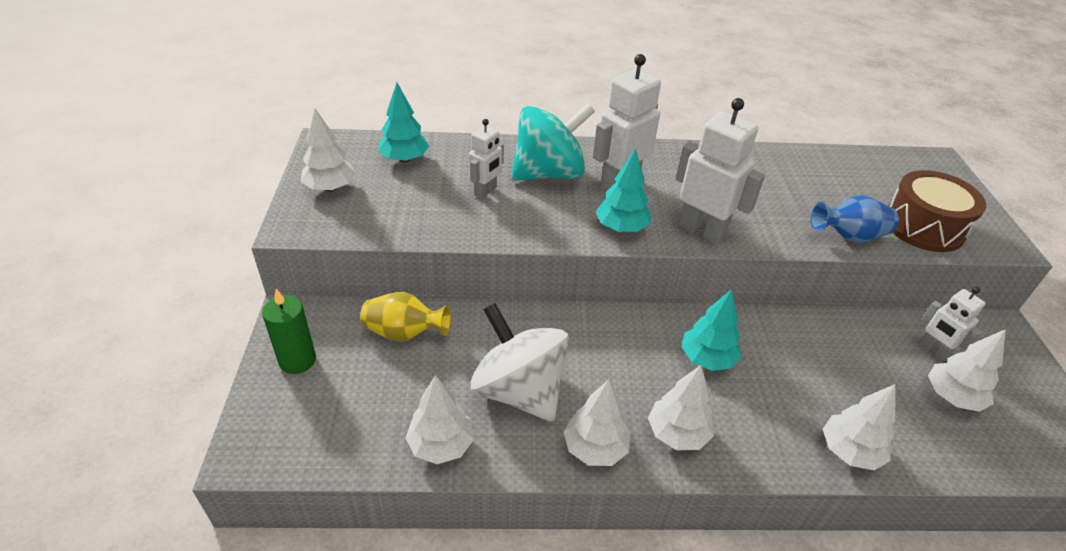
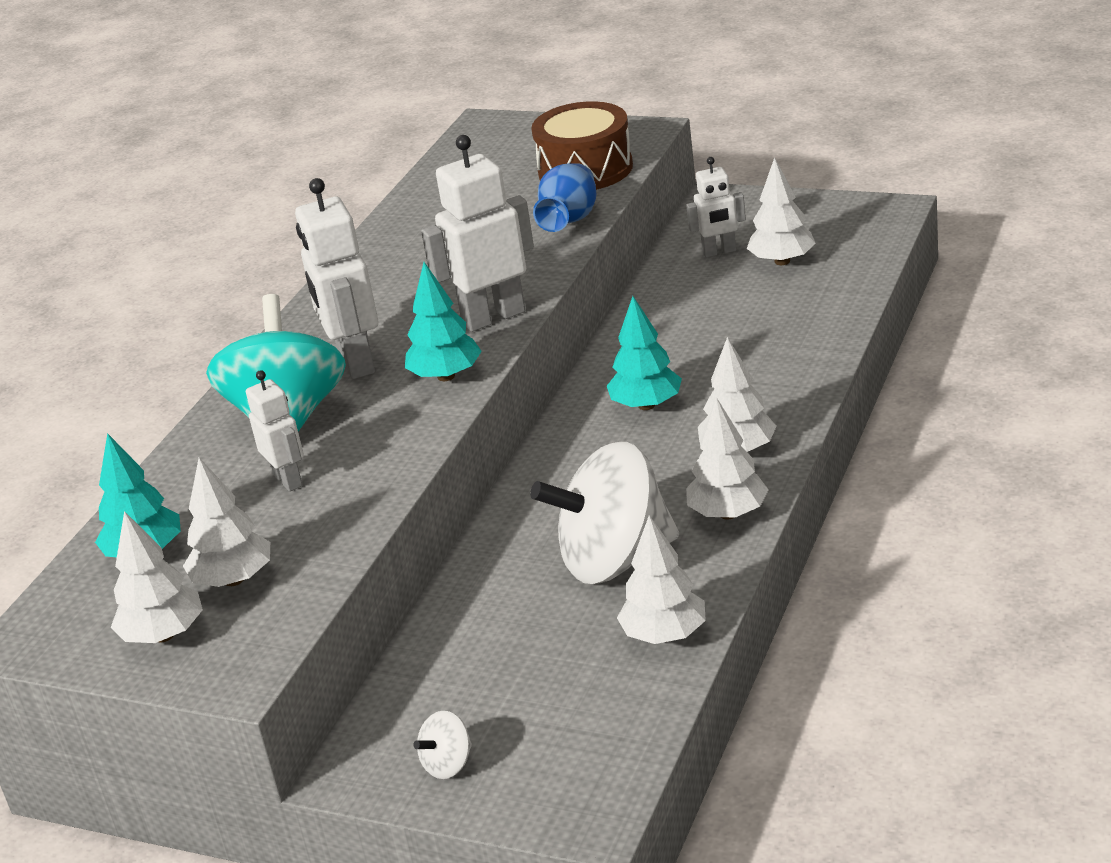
camera: 60 degrees left, 10 degrees down
green candle [262,289,316,374] -> white spinning top [413,711,472,779]
yellow vase [361,292,451,342] -> none
white tree [823,384,896,471] -> white tree moved to [183,458,270,587]

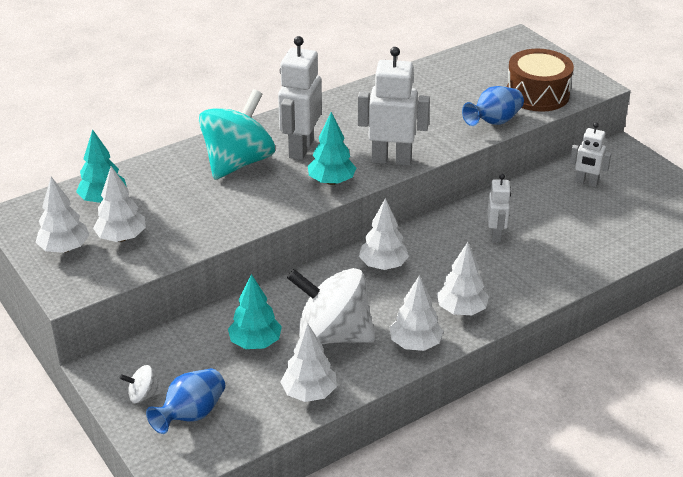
camera: 30 degrees right, 5 degrees up
white robot [246,370,304,492] -> white robot moved to [487,174,511,243]
turquoise tree [607,296,682,410] -> turquoise tree moved to [228,274,282,349]
white tree [747,157,816,265] -> white tree moved to [359,198,409,270]
none -> blue vase [146,368,225,434]

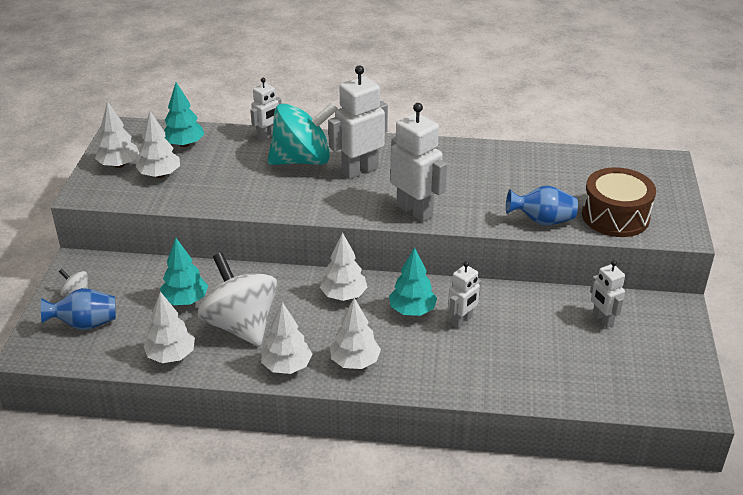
camera: 40 degrees right, 0 degrees up
turquoise tree [308,112,356,185] -> turquoise tree moved to [389,247,437,316]
none -> white robot [250,78,282,141]

